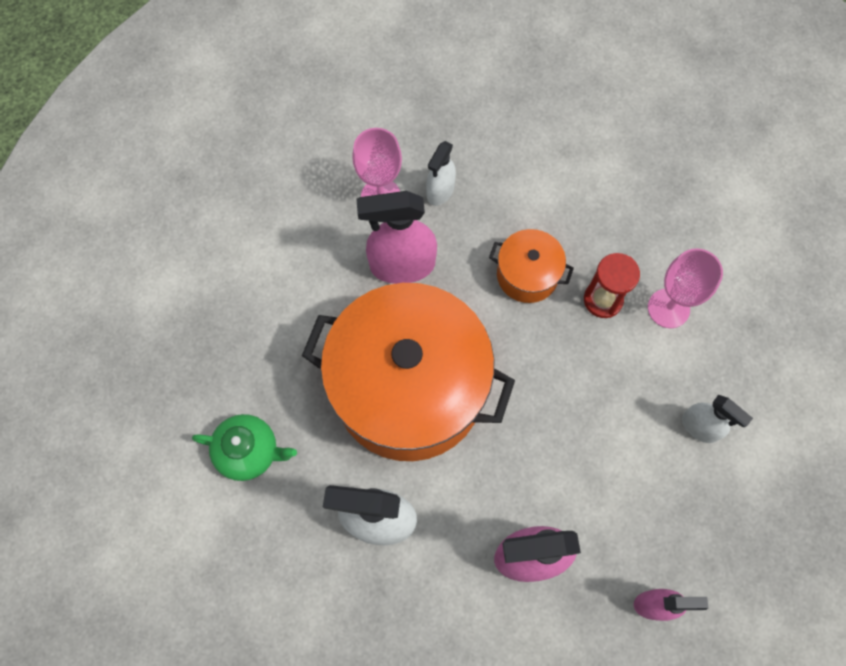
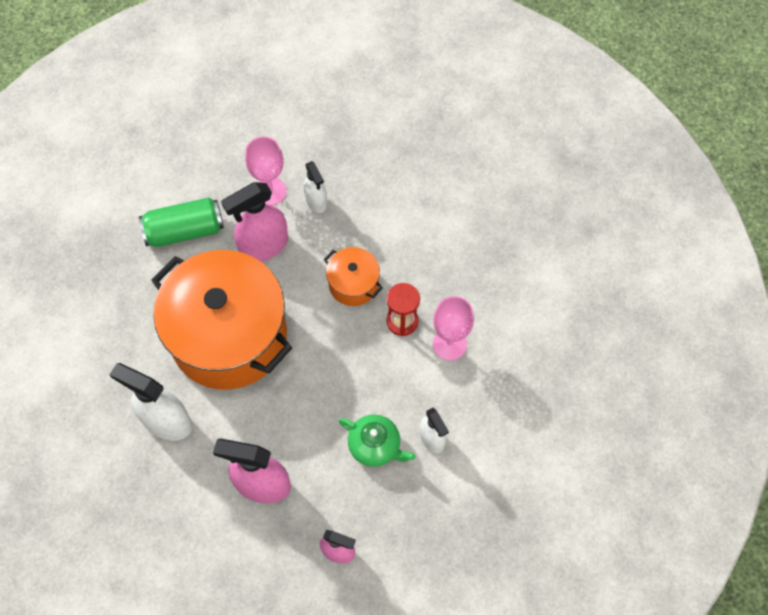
camera: 20 degrees right, 5 degrees down
green teapot [192,414,297,481] -> green teapot moved to [339,414,415,467]
pink spray bottle [357,191,437,284] -> pink spray bottle turned 45 degrees counterclockwise [221,182,288,262]
white spray bottle [426,141,456,206] -> white spray bottle turned 75 degrees counterclockwise [304,161,327,213]
none -> green can [139,197,224,247]

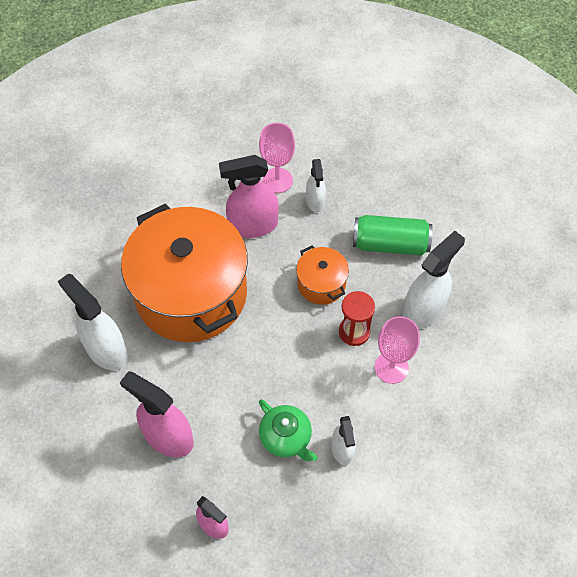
camera: 20 degrees right, 5 degrees down
green can [139,197,224,247] -> green can moved to [353,215,433,256]
none -> white spray bottle [402,231,465,329]

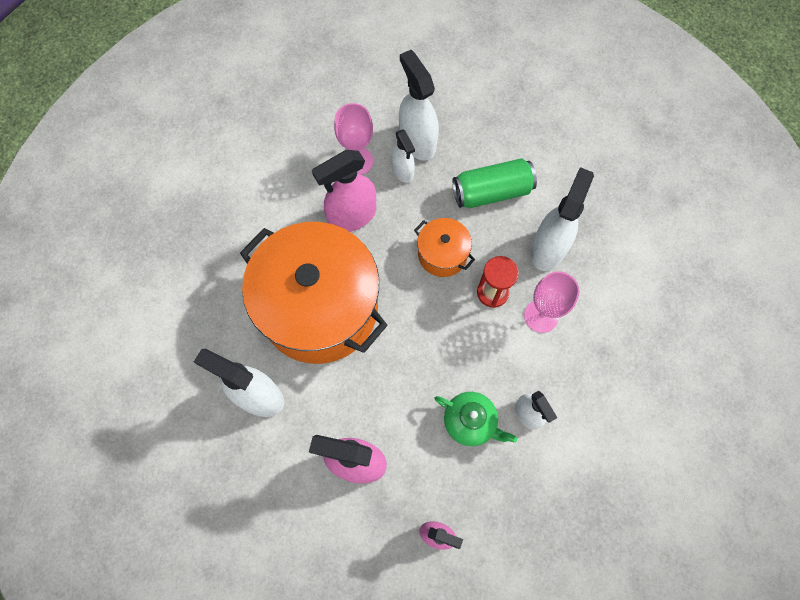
camera: 20 degrees left, 10 degrees up
none -> white spray bottle [399,50,439,160]

